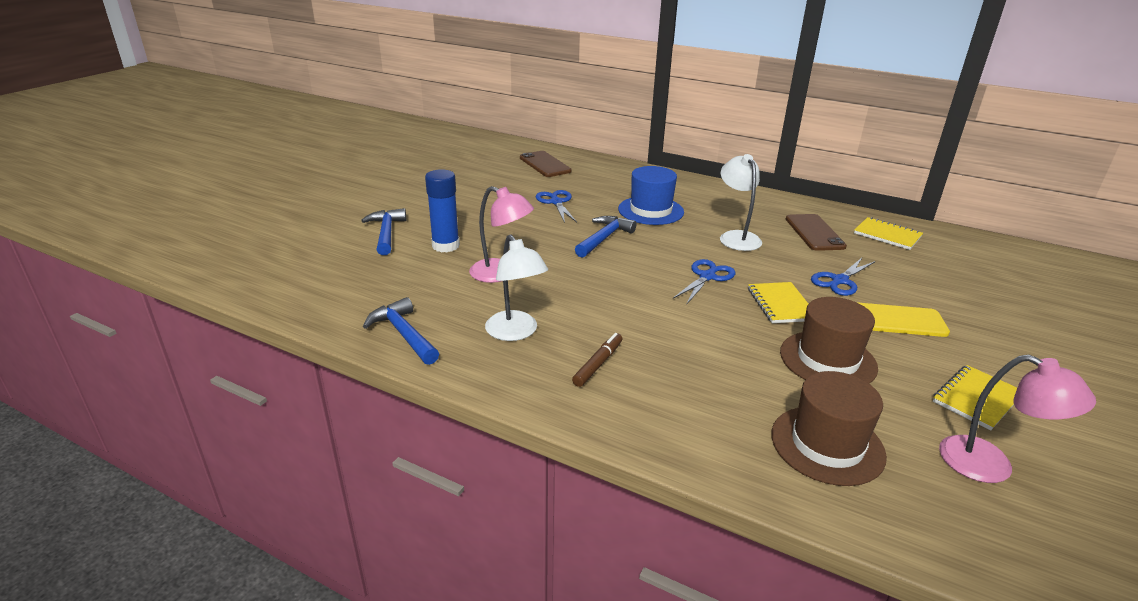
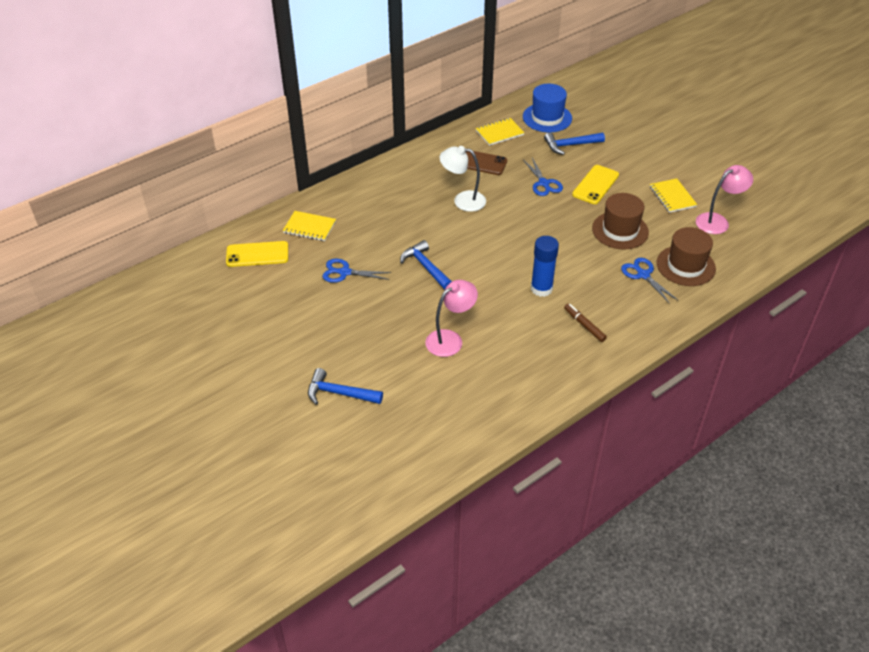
camera: 65 degrees left, 15 degrees up
blue hammer [363,297,439,365] -> blue hammer moved to [544,132,605,155]
blue glue stick [425,169,460,252] -> blue glue stick moved to [531,236,559,297]
white lamp [485,234,548,341] -> none
brown phone [520,151,572,177] -> yellow phone [226,241,288,267]
blue hat [618,166,684,225] -> blue hat moved to [523,84,572,132]
blue scissors [673,259,735,305] -> blue scissors moved to [621,258,679,304]
yellow notebook [748,282,808,323] -> yellow notebook moved to [283,211,336,241]

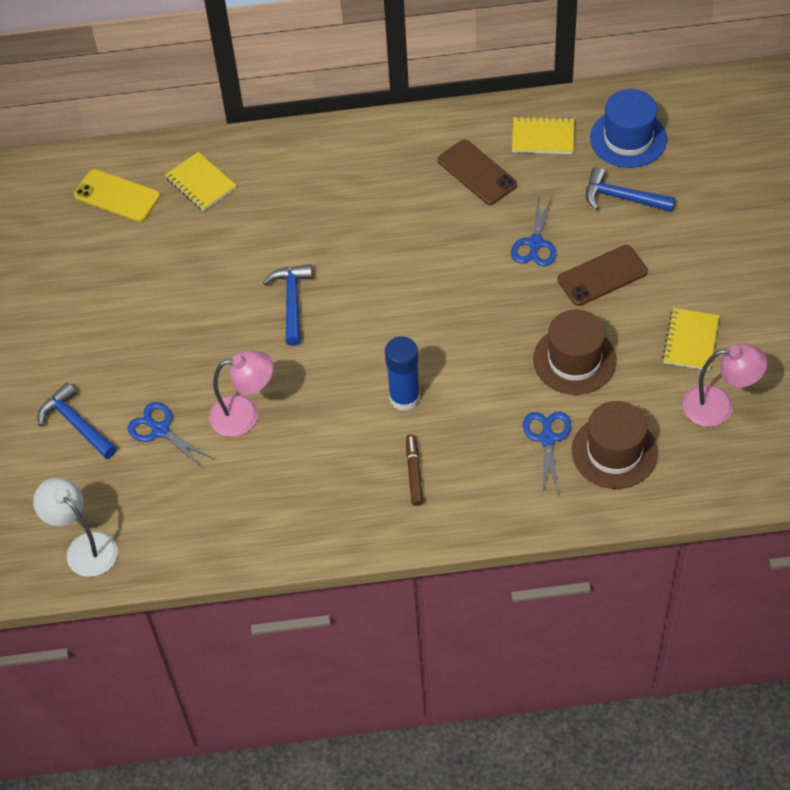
camera: 35 degrees right, 10 degrees up
blue scissors [322,259,391,283] -> blue scissors moved to [127,402,214,469]
white lamp [439,146,486,212] -> white lamp moved to [33,477,118,577]
yellow phone [572,165,619,204] -> brown phone [557,245,648,306]

